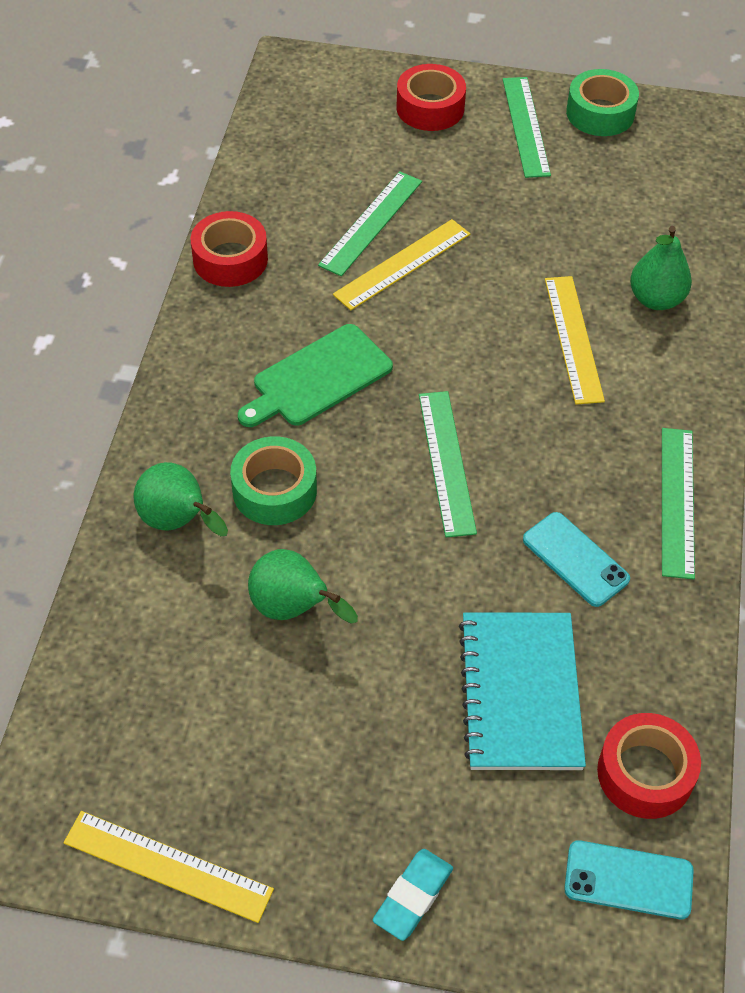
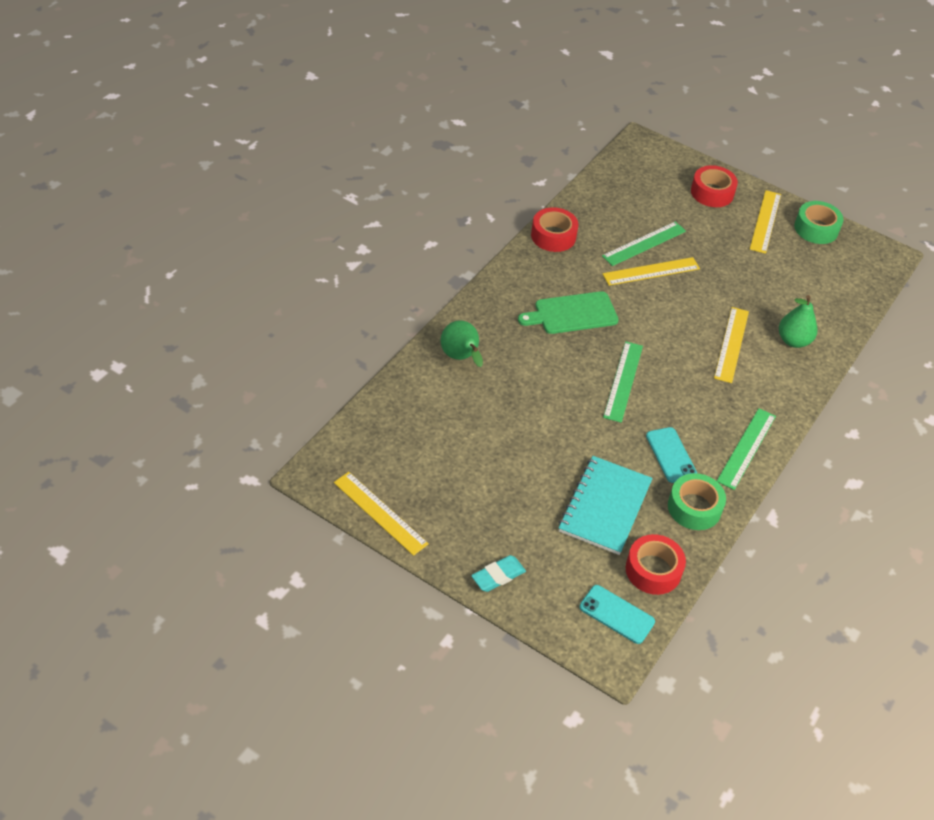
camera: 20 degrees right, 5 degrees down
green tape [230,436,317,525] -> green tape moved to [668,473,726,530]
green pear [248,549,358,623] -> none
green ruler [503,77,551,178] -> yellow ruler [750,190,781,254]

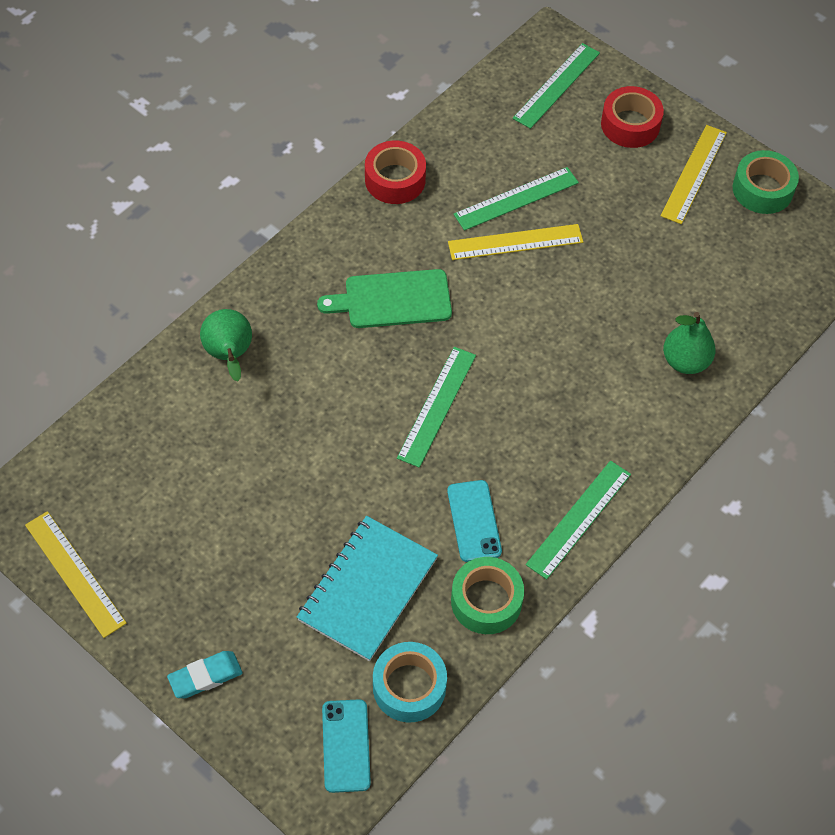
camera: 10 degrees right, 10 degrees up
turquoise phone [579,585,655,644] -> turquoise phone turned 45 degrees clockwise [322,699,371,793]
red tape [626,534,686,595] -> turquoise tape [373,642,447,723]
yellow ruler [714,307,749,383] -> none
none -> green ruler [513,43,600,129]

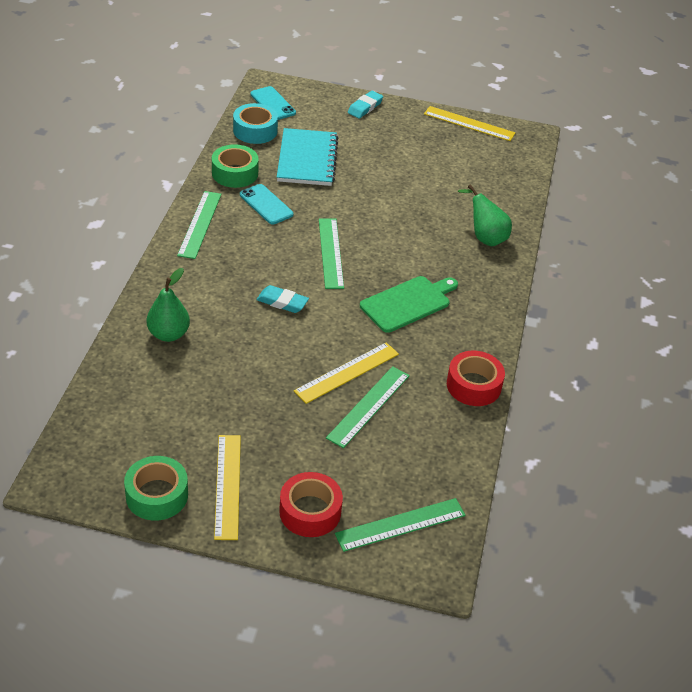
camera: 150 degrees right, 15 degrees down
green ruler [513,43,600,129] -> green ruler turned 60 degrees clockwise [335,498,466,552]
none -> turquoise eraser [256,285,309,313]

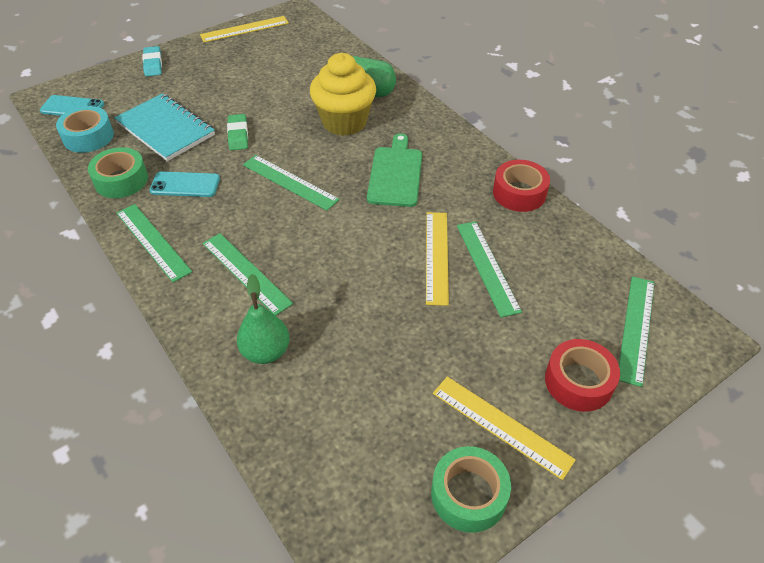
camera: 45 degrees left, 5 degrees up
turquoise eraser [256,285,309,313] -> none
none -> green ruler [203,233,293,316]
none -> green eraser [227,114,248,150]
none -> yellow cupcake [310,53,376,136]

